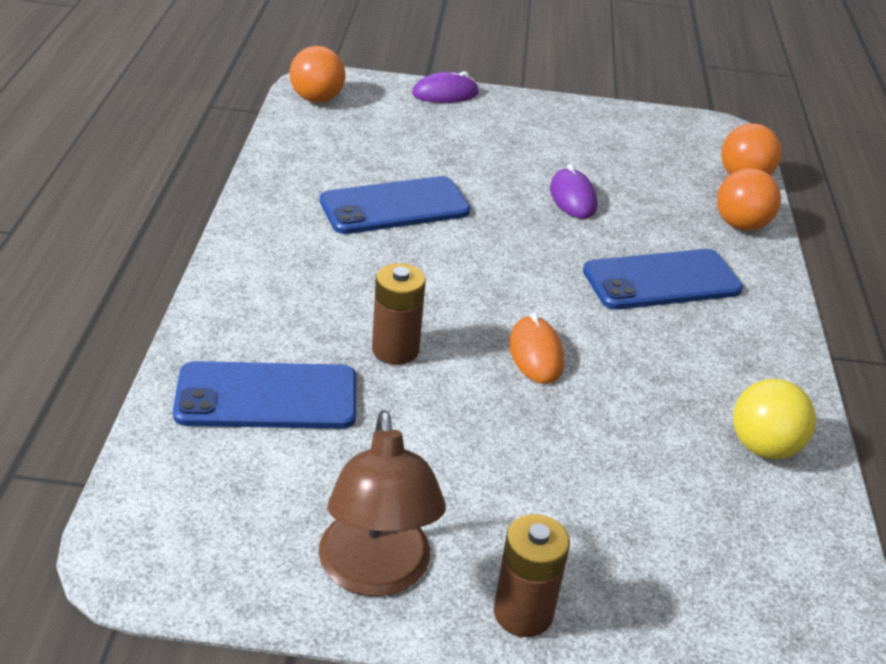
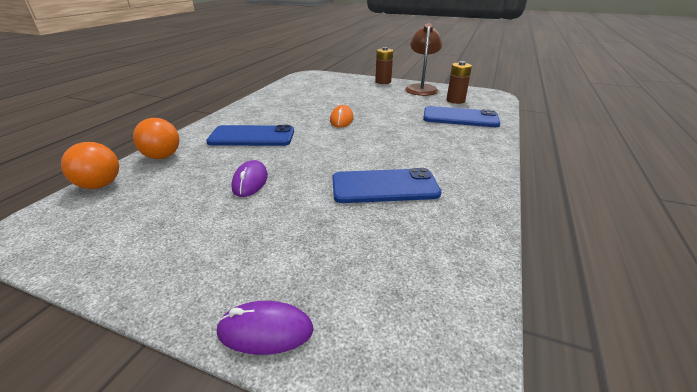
camera: 160 degrees left, 5 degrees down
orange ball [290,46,345,103] -> none
brown battery [372,263,426,365] -> brown battery moved to [447,61,472,104]
yellow ball [733,379,816,459] -> none

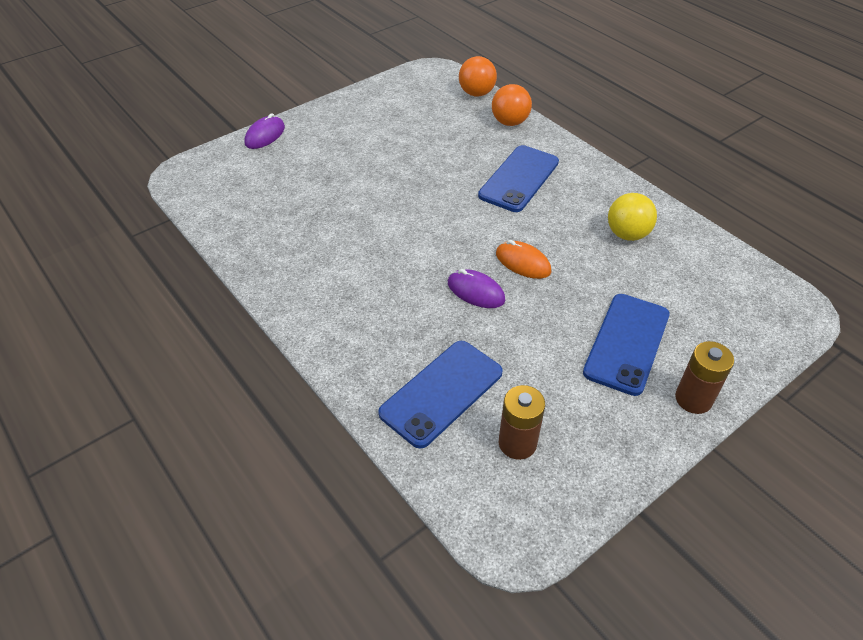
camera: 120 degrees right, 15 degrees up
purple mouse [231,160,268,197] -> purple mouse moved to [448,269,506,308]
blue phone [332,168,441,203] -> blue phone moved to [583,294,670,396]
brown lamp [405,23,442,96] -> none
none -> yellow ball [608,193,657,241]

